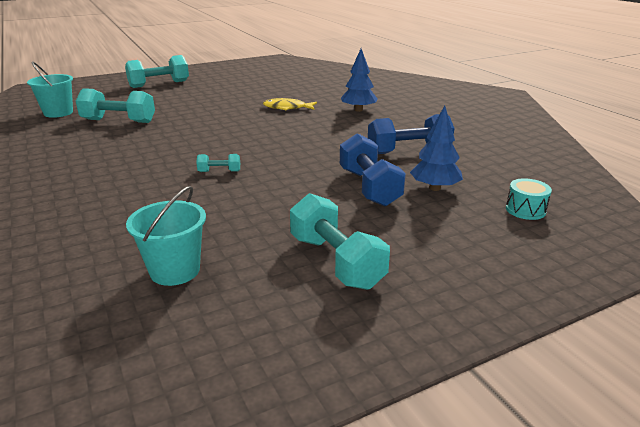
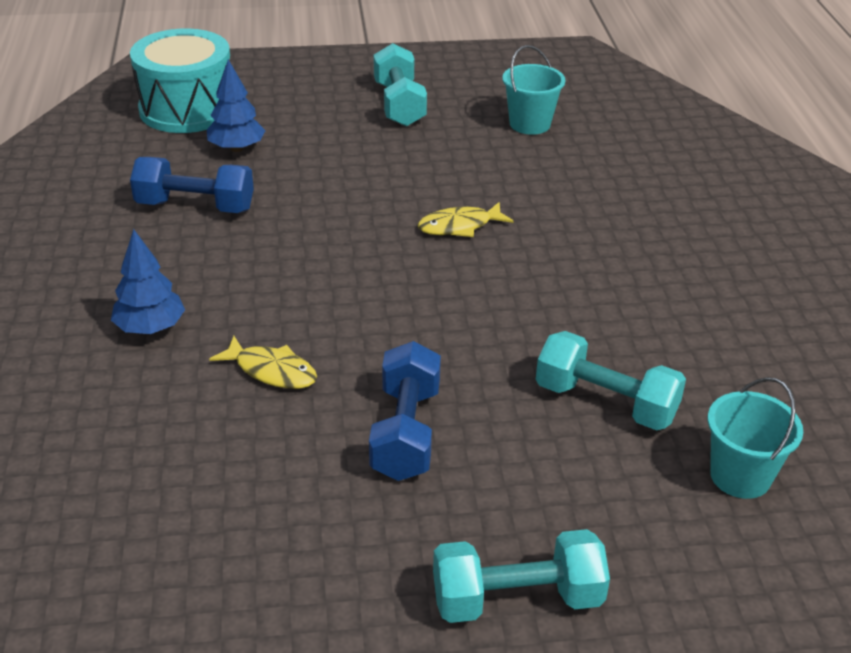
camera: 160 degrees left, 10 degrees up
turquoise dumbbell [196,154,240,172] -> yellow fish [418,202,513,237]
blue dumbbell [340,133,406,206] -> blue dumbbell moved to [369,341,441,481]
turquoise drum [506,178,552,220] -> turquoise drum [130,29,230,133], size x2.47

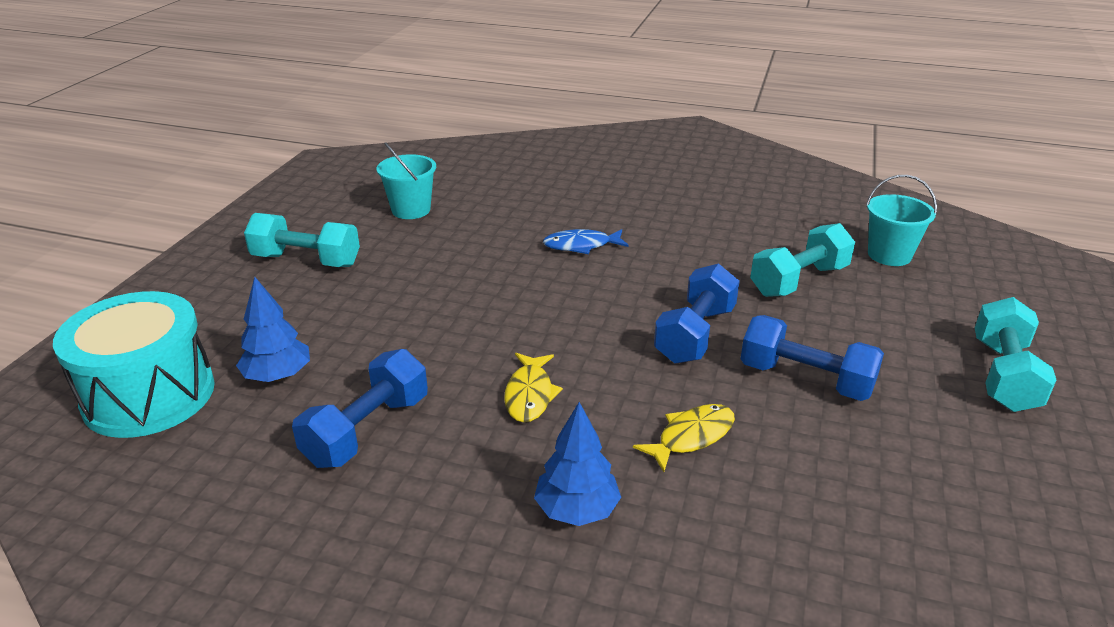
camera: 65 degrees left, 5 degrees down
yellow fish [418,202,513,237] -> yellow fish moved to [504,353,563,422]
none -> blue fish [543,229,629,254]
none -> blue dumbbell [654,263,740,364]

